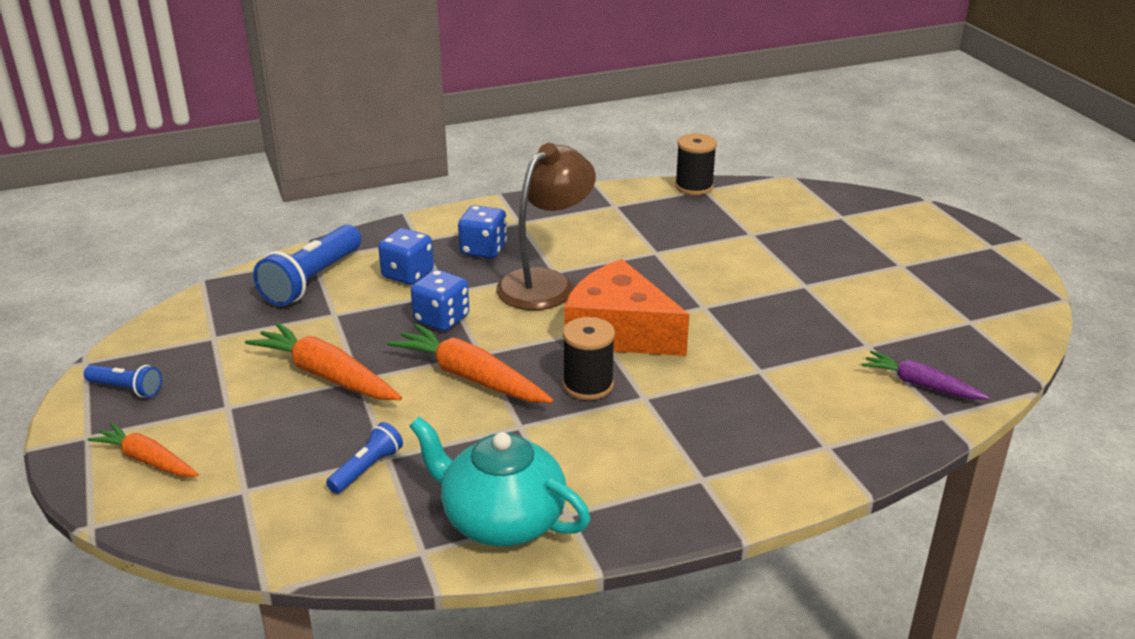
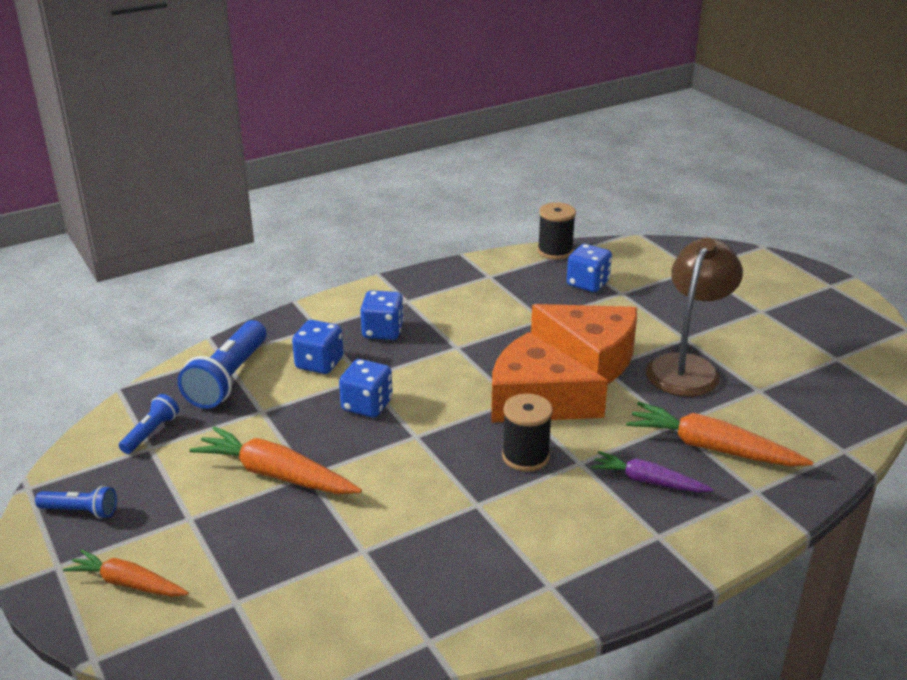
camera: 10 degrees left, 0 degrees up
blue flashlight [326,422,403,494] -> blue flashlight moved to [119,394,179,454]
orange carrot [387,323,553,403] -> orange carrot moved to [626,402,813,466]
turquoise teapot [409,417,591,547] -> none
brown lamp [496,143,596,310] -> brown lamp moved to [646,238,743,397]
purple carrot [861,351,990,399] -> purple carrot moved to [591,451,713,493]
none -> orange cheese [531,304,637,384]
none -> blue dice [567,244,612,292]

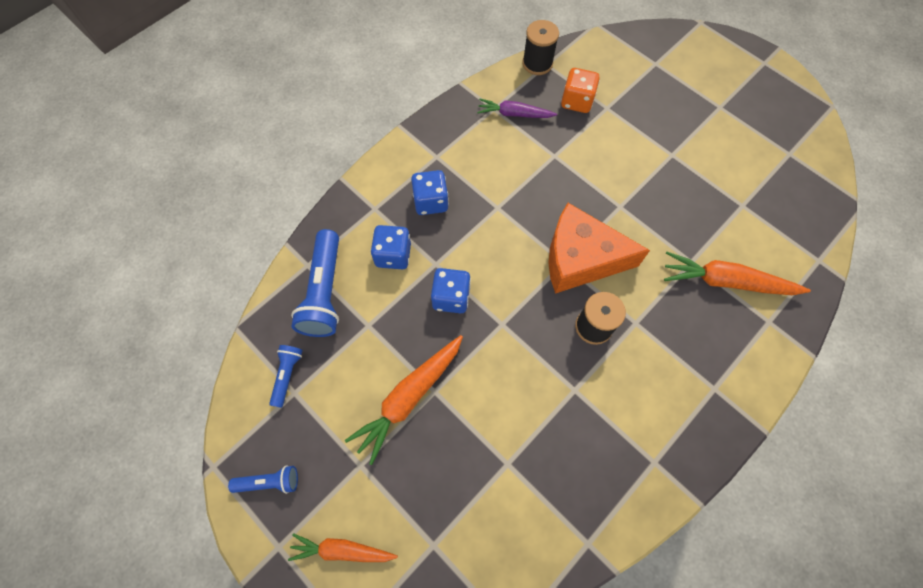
camera: 15 degrees left, 35 degrees up
orange carrot [189,426,362,494] -> orange carrot turned 60 degrees counterclockwise [345,335,463,465]
orange cheese [531,304,637,384] -> none
blue dice [567,244,612,292] -> orange dice [561,68,600,113]
purple carrot [591,451,713,493] -> purple carrot moved to [477,99,557,118]
brown lamp [646,238,743,397] -> none

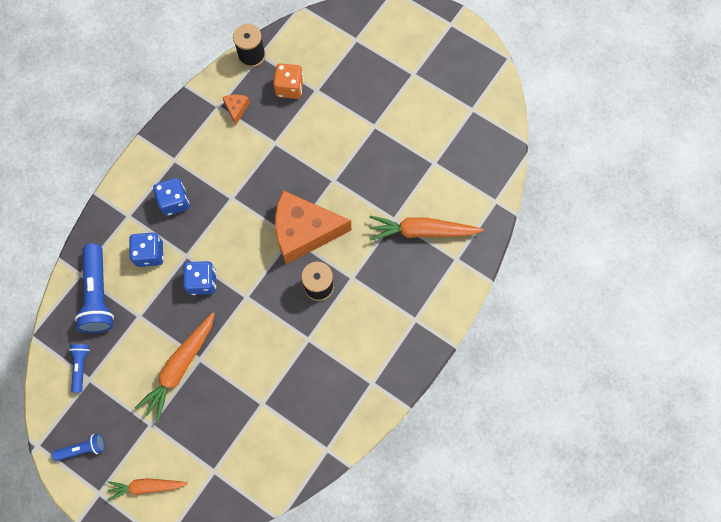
camera: 10 degrees left, 5 degrees up
purple carrot [477,99,557,118] -> orange cheese [222,94,250,125]

